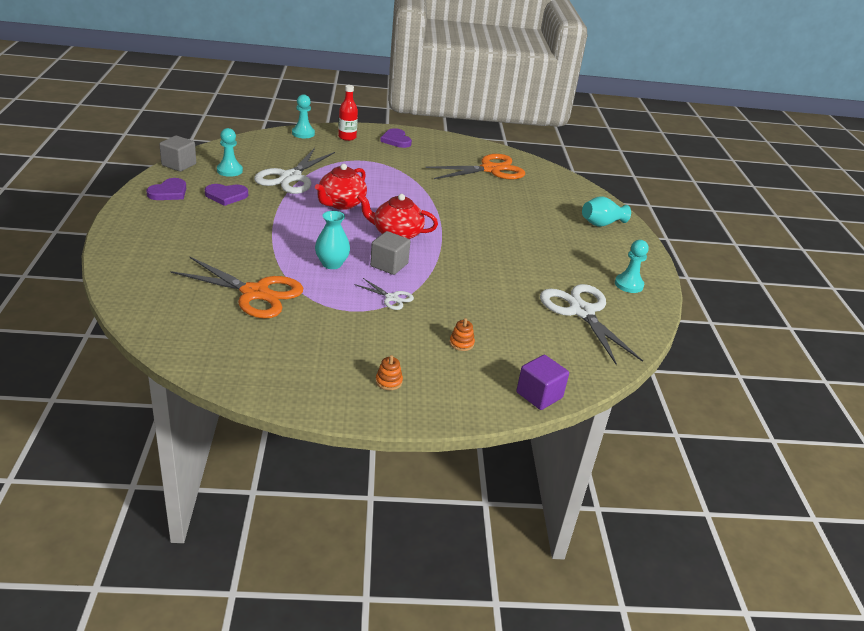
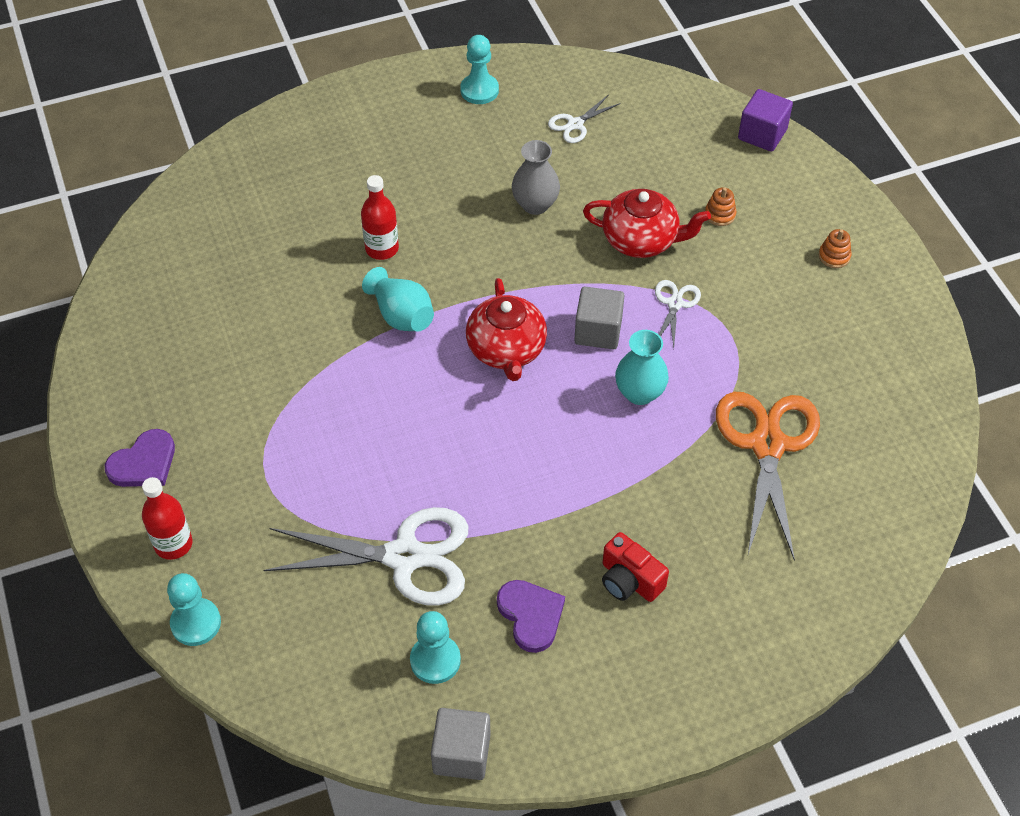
camera: 105 degrees left, 20 degrees up
purple heart [146,178,186,200] -> none
red teapot [315,164,367,210] -> red teapot moved to [583,189,711,258]
orange scissors [425,154,525,179] -> none
white scissors [540,284,643,365] -> white scissors [548,94,621,143], size x0.47
turquoise vase [582,196,631,227] -> turquoise vase moved to [362,267,434,332]
none -> red bottle [361,175,399,260]
none -> grey vase [512,140,560,215]
none -> red camera [602,532,669,602]

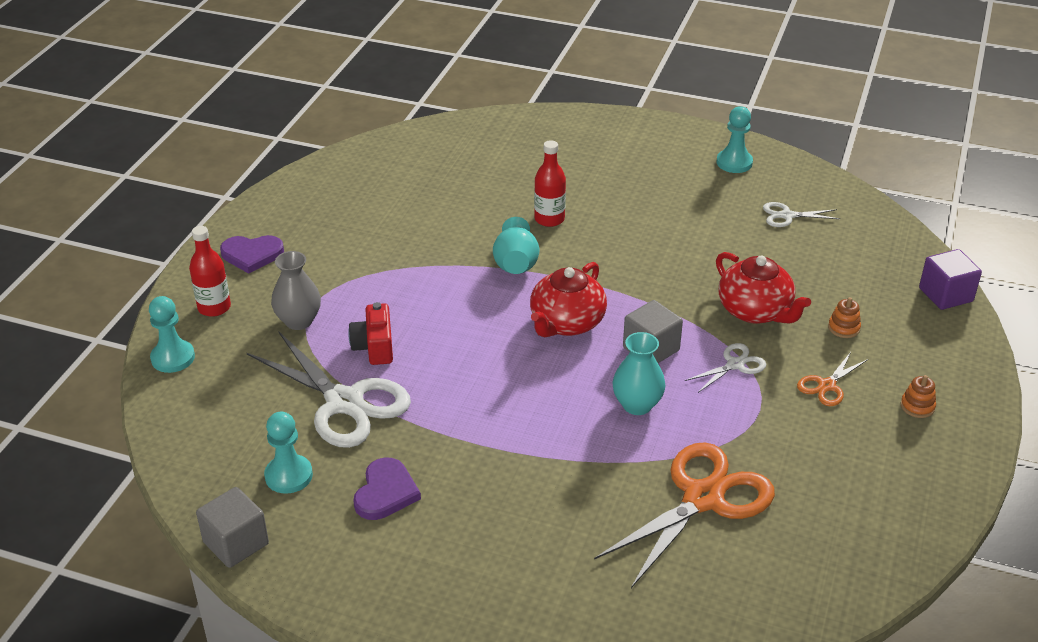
camera: 40 degrees right, 15 degrees down
grey vase [512,140,560,215] -> grey vase moved to [271,251,321,330]
red camera [602,532,669,602] -> red camera moved to [348,302,393,365]
none -> orange scissors [797,352,868,406]

